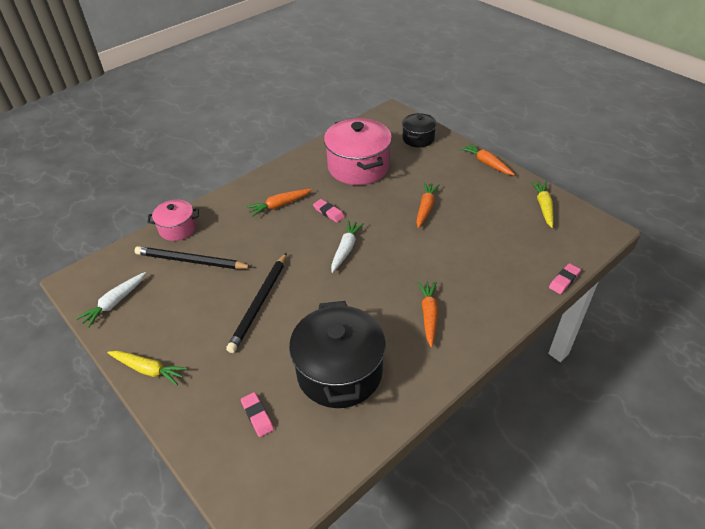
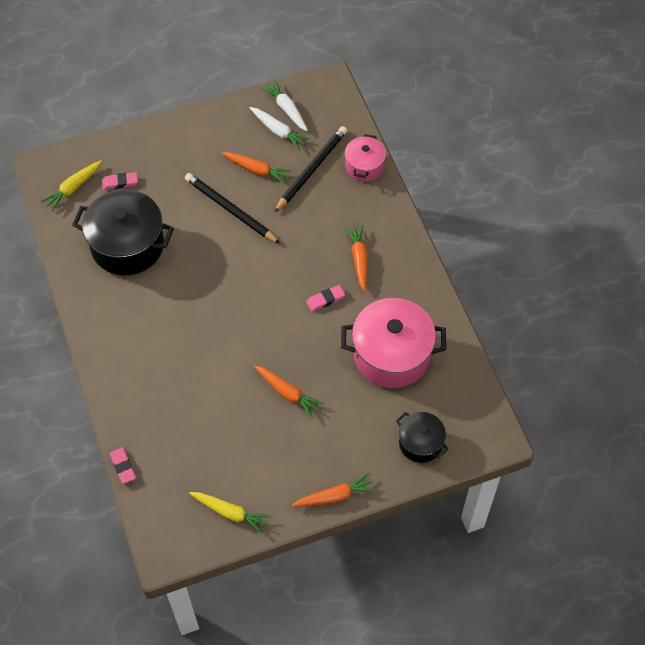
camera: 110 degrees right, 15 degrees up
yellow carrot [107,351,188,385] -> yellow carrot moved to [41,160,102,211]
white carrot [331,220,364,273] -> white carrot moved to [249,107,310,150]
orange carrot [417,281,438,347] -> orange carrot moved to [221,152,292,184]

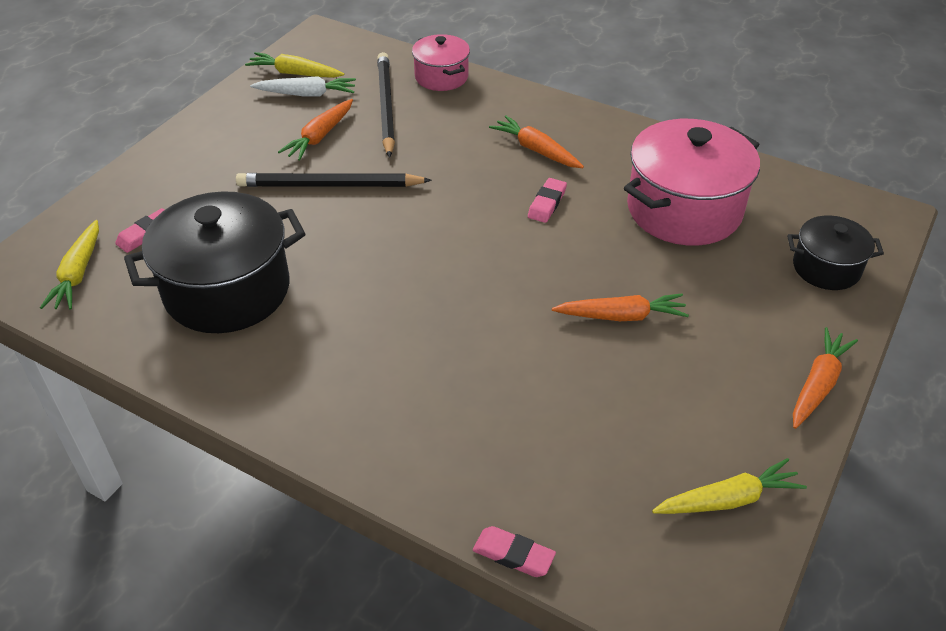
camera: 40 degrees left, 15 degrees down
orange carrot [221,152,292,184] -> orange carrot turned 135 degrees clockwise [278,99,353,161]
white carrot [261,80,308,131] -> yellow carrot [245,52,344,78]

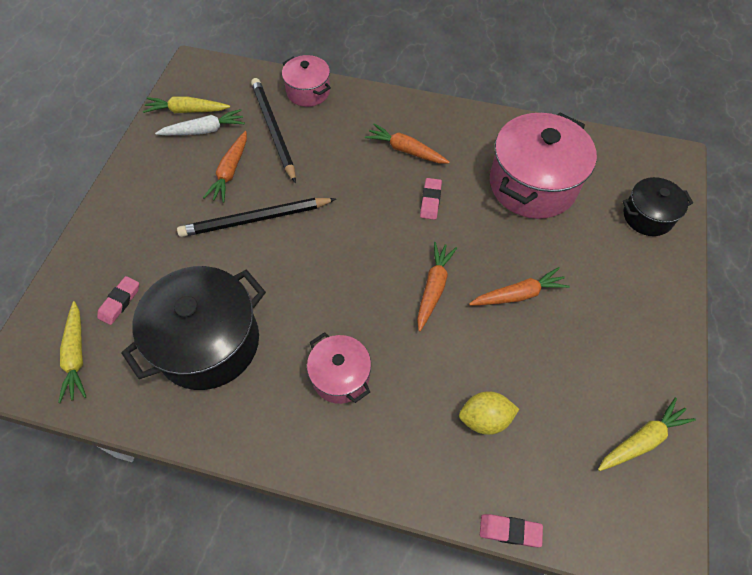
camera: 15 degrees left, 15 degrees up
orange carrot [793,327,858,429] -> orange carrot moved to [417,242,457,331]
none -> pink pot [307,332,371,404]
none -> yellow lemon [459,391,519,435]

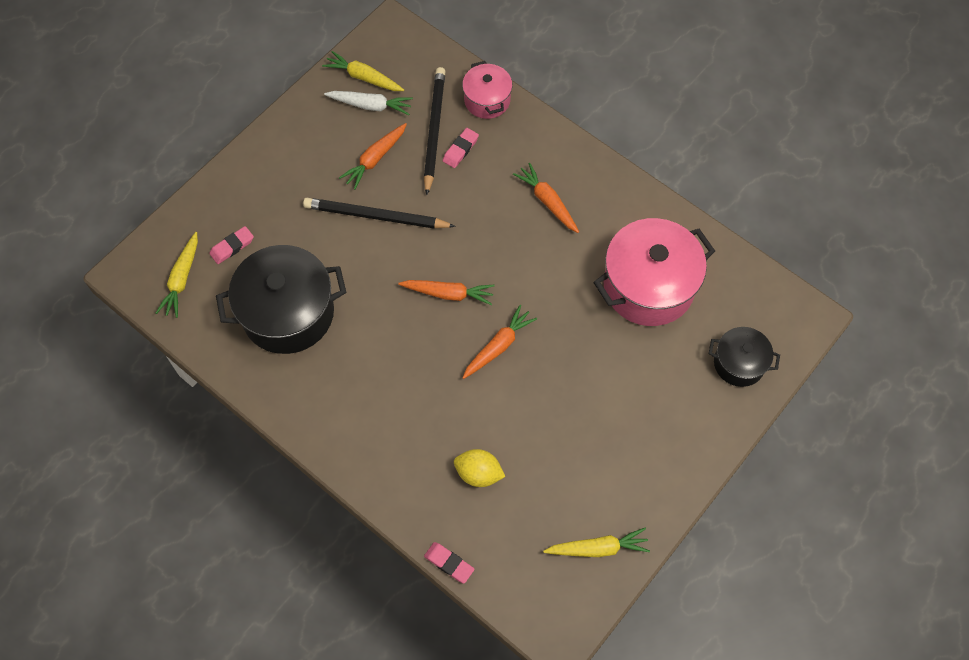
camera: 25 degrees right, 5 degrees up
pink pot [307,332,371,404] -> none
pink eraser [420,178,442,220] -> pink eraser moved to [443,128,479,168]
orange carrot [469,267,570,305] -> orange carrot moved to [398,280,495,305]

